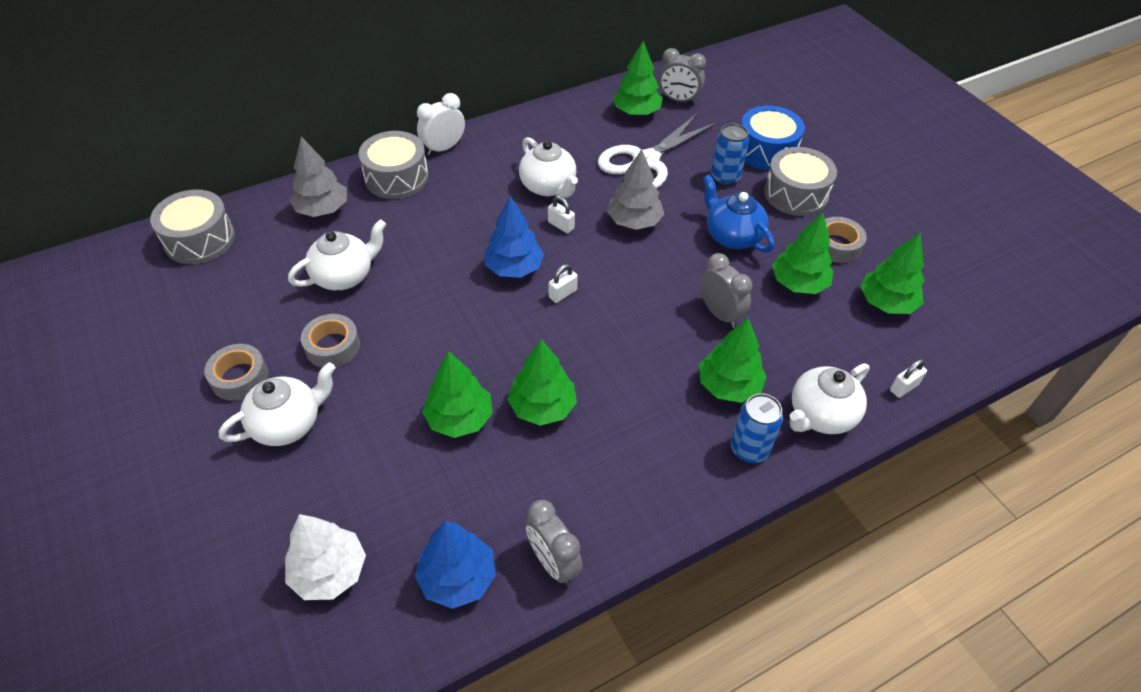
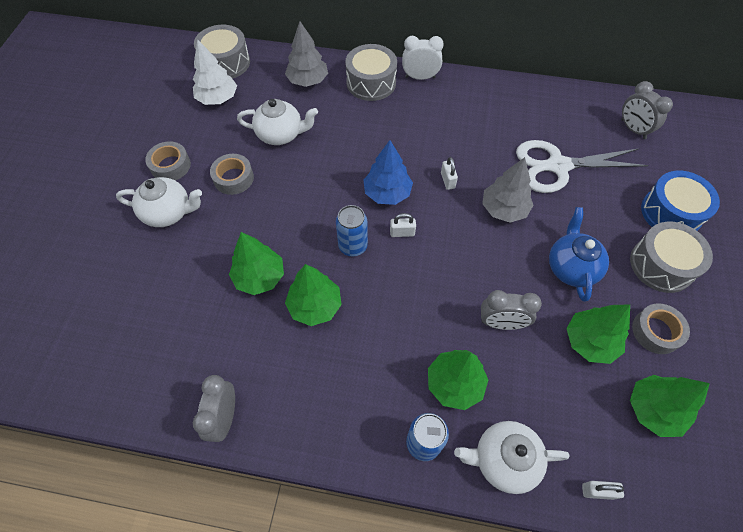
camera: 40 degrees right, 10 degrees up
white tree [285,514,366,600] -> white tree moved to [193,39,237,105]
blue tree [415,521,496,609] -> none
white teapot [519,137,578,198] -> none
green tree [613,41,663,116] -> none
grey clock [700,253,752,328] -> grey clock turned 90 degrees clockwise [481,290,542,330]
blue can [711,123,749,186] -> blue can moved to [336,205,368,257]

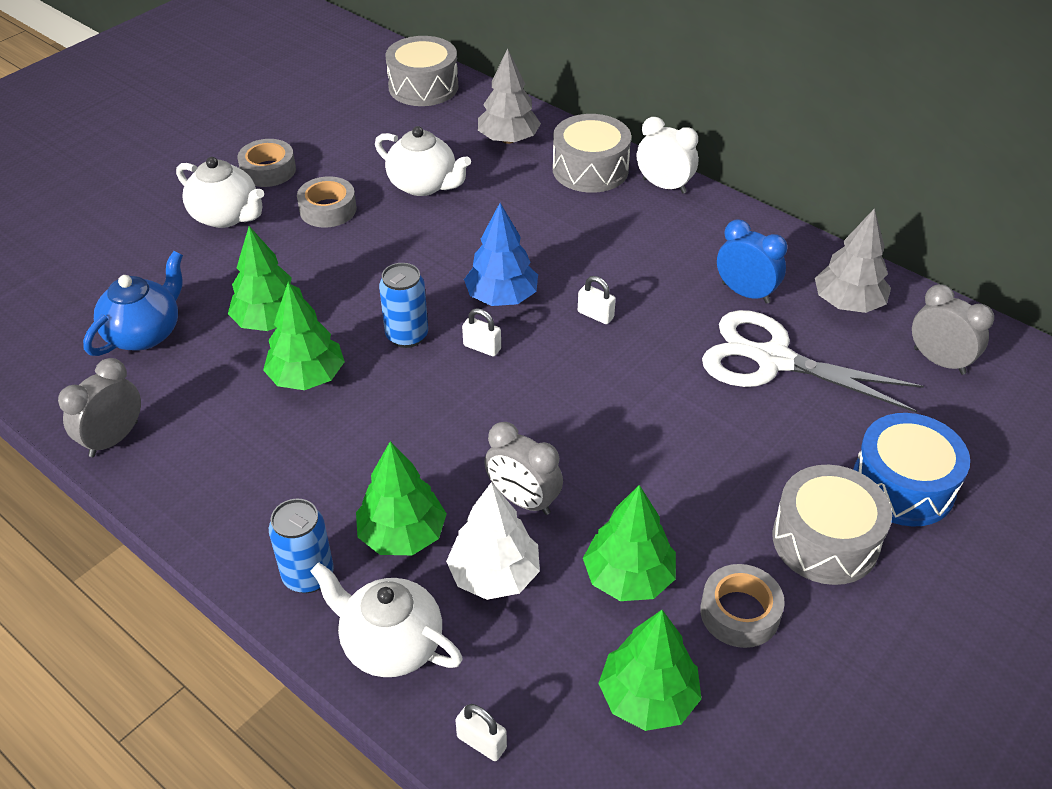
camera: 30 degrees right, 15 degrees down
white tree [193,39,237,105] -> white tree moved to [446,482,540,600]
white padlock [441,157,458,190] -> white padlock turned 75 degrees counterclockwise [578,276,616,324]
grey tree [482,157,534,223] -> grey tree moved to [815,208,891,313]
blue teapot [549,207,609,302] -> blue teapot moved to [83,251,183,356]
grey clock [621,81,673,139] -> grey clock turned 135 degrees clockwise [912,284,994,375]
none -> blue clock [717,219,787,304]

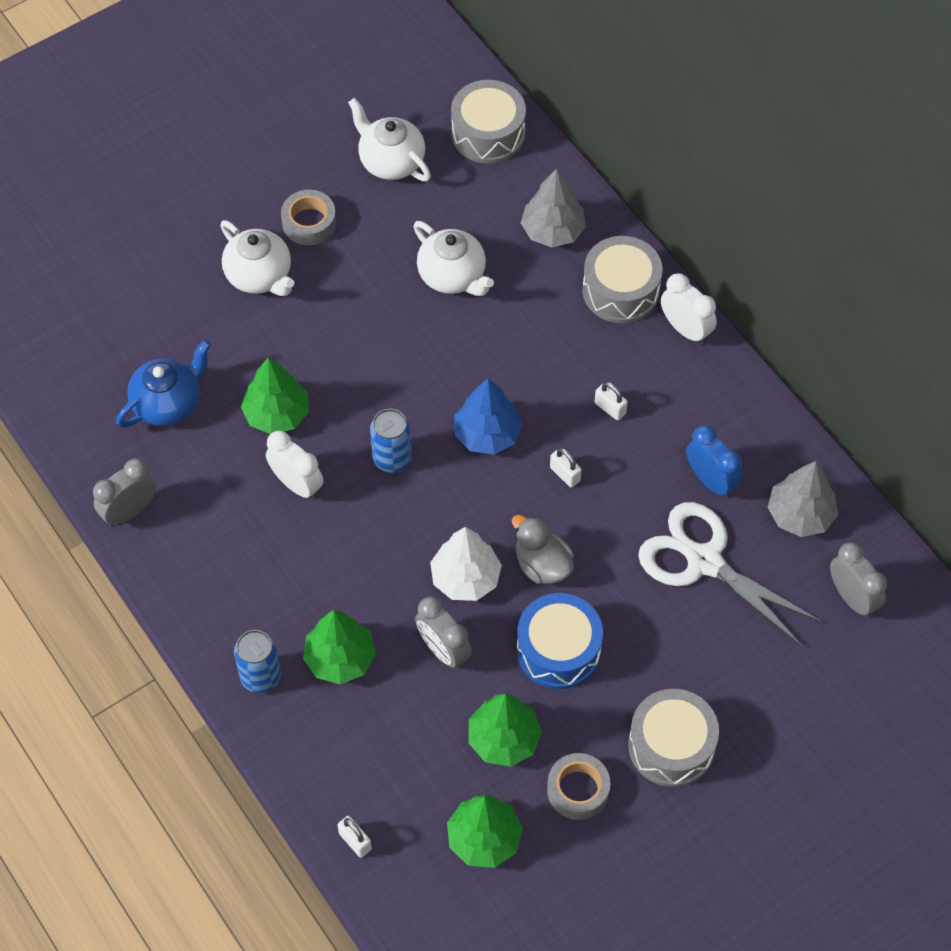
camera: 15 degrees right, 15 degrees up
green tree [263,282,345,390] -> white clock [266,430,323,500]
grey tape [297,176,357,228] -> none
white teapot [310,562,463,677] -> white teapot moved to [348,98,431,181]
white tree [446,482,540,600] -> white tree moved to [430,527,502,601]
white padlock [462,308,501,356] -> white padlock moved to [595,382,628,421]
blue drum [853,413,970,527] -> blue drum moved to [517,593,603,689]
none -> grey duck [512,515,574,584]

